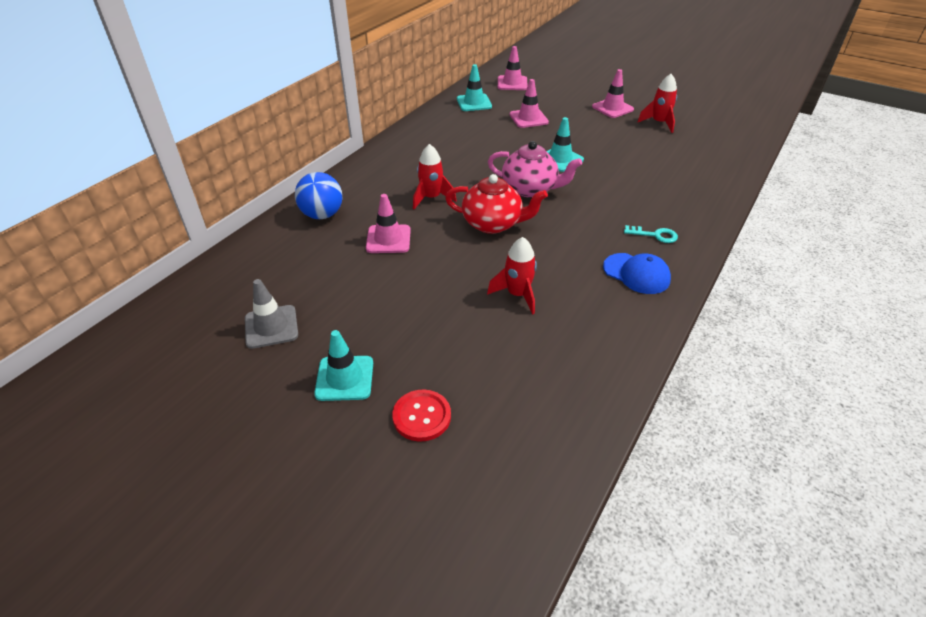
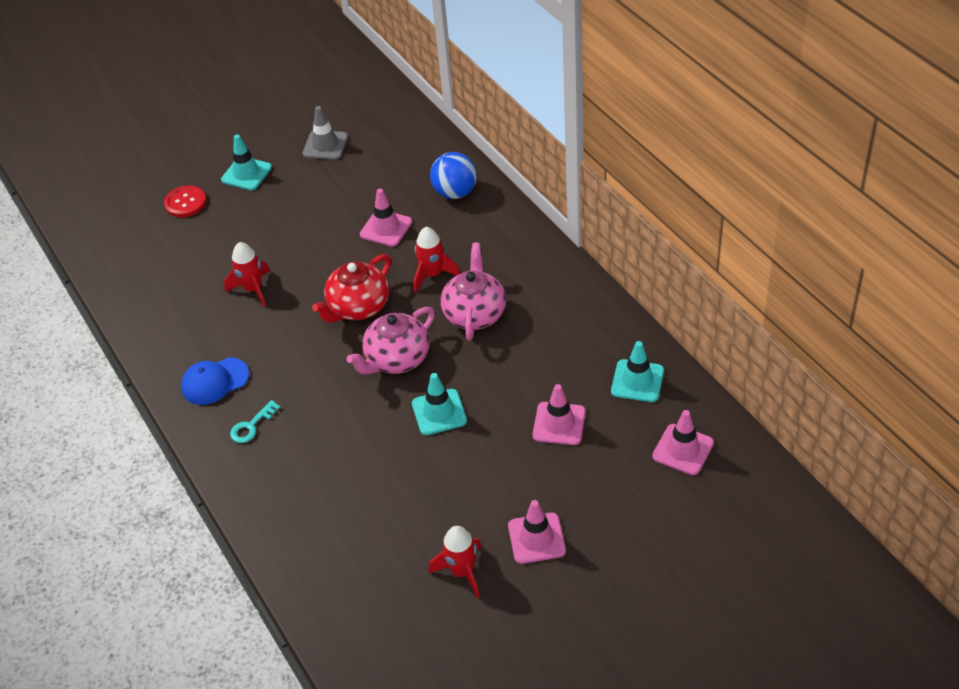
camera: 120 degrees right, 5 degrees up
none -> pink teapot [441,243,506,340]

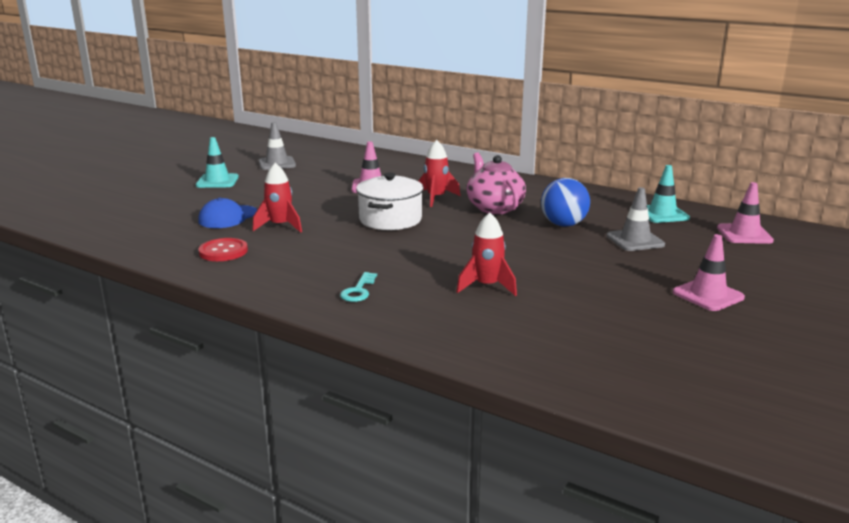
camera: 30 degrees left, 25 degrees down
red button [164,185,206,217] -> red button moved to [198,238,248,261]
blue cap [181,357,249,405] -> blue cap moved to [199,197,258,228]
red teapot [312,254,391,323] -> white pot [356,172,424,230]
pink teapot [346,307,435,374] -> none
turquoise traffic cone [412,373,467,435] -> none
red rocket [429,526,482,598] -> red rocket moved to [456,212,517,296]
blue ball [430,152,477,199] -> blue ball moved to [541,178,590,226]
pink traffic cone [533,384,586,445] -> grey traffic cone [606,187,665,251]

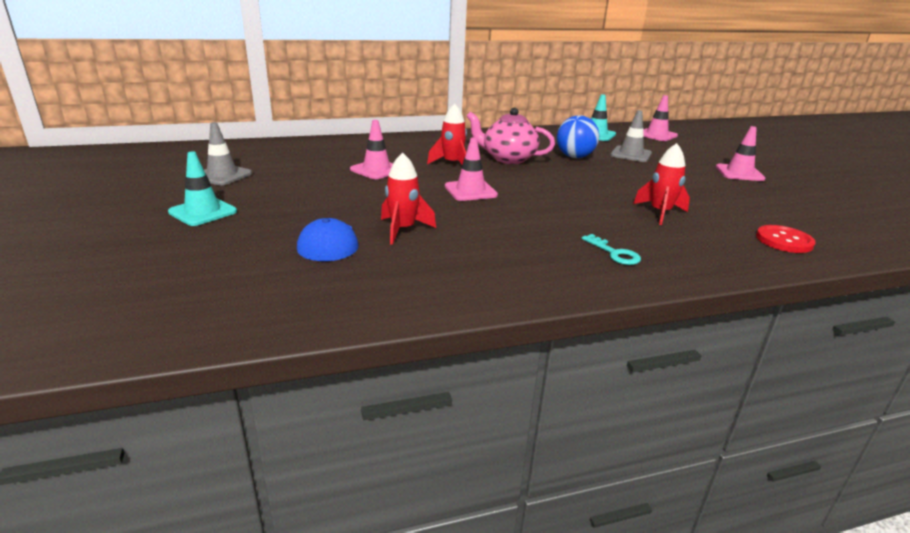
camera: 50 degrees left, 5 degrees up
red button [198,238,248,261] -> red button moved to [756,225,816,253]
white pot [356,172,424,230] -> pink traffic cone [445,137,498,201]

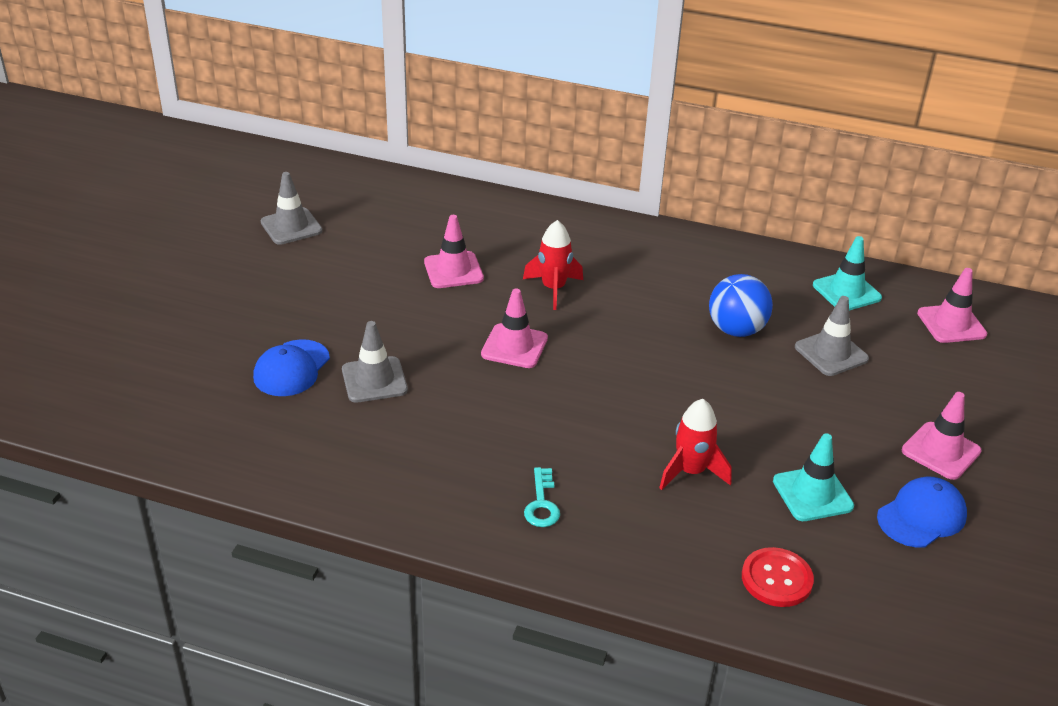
camera: 35 degrees right, 10 degrees up
turquoise traffic cone [168,152,237,226] -> turquoise traffic cone moved to [773,433,854,521]
red rocket [381,153,436,245] -> grey traffic cone [342,321,408,403]
pink teapot [466,108,555,164] -> none
none -> blue cap [877,476,967,548]

